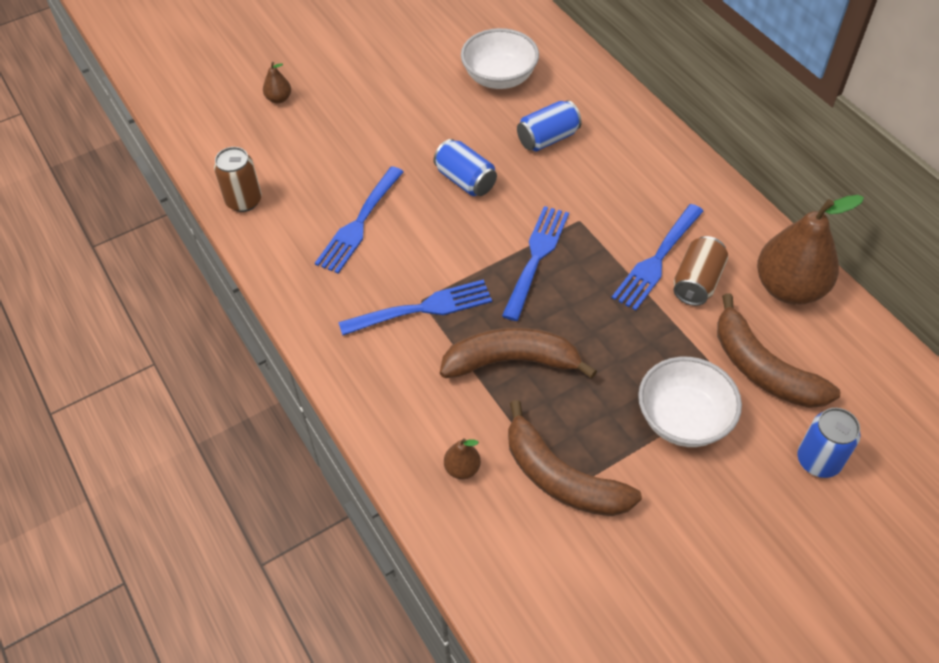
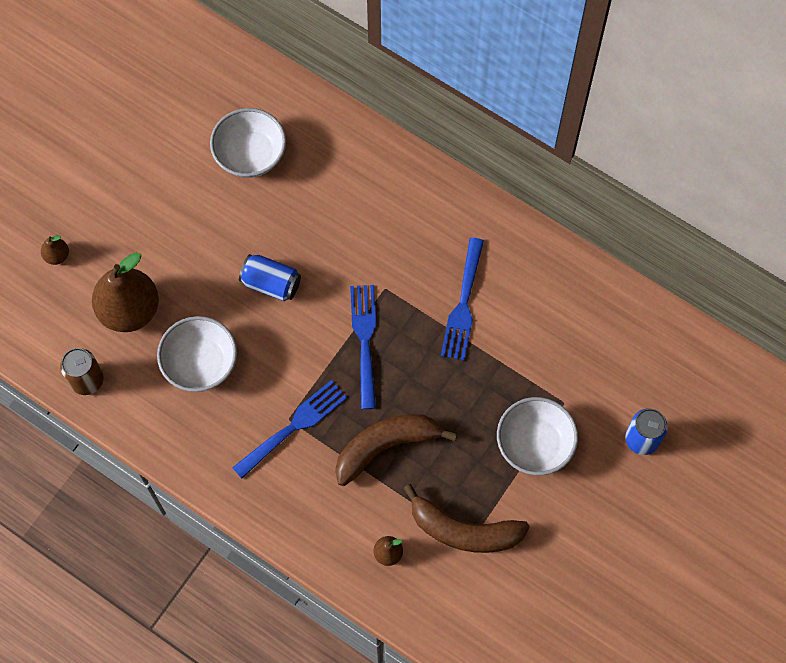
camera: 25 degrees left, 15 degrees up
blue fork [315,166,403,273] -> white bowl [157,316,237,392]
blue can [517,100,582,151] -> none
brown can [673,236,728,306] -> none
brown banana [717,293,840,408] -> none
brown pear [757,195,864,305] -> brown pear moved to [92,252,159,332]

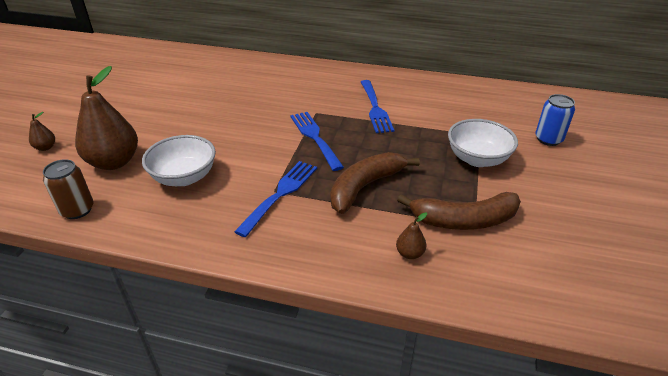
camera: 20 degrees left, 30 degrees down
white bowl [210,108,286,178] -> none
blue can [239,254,301,301] -> none

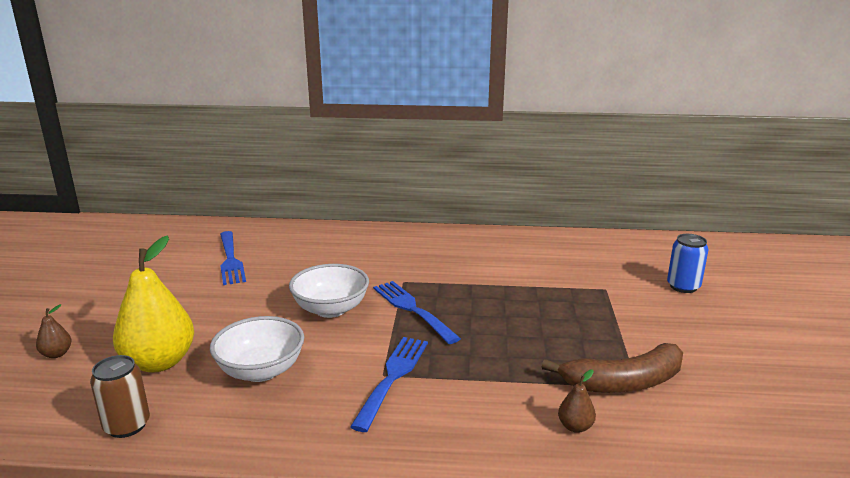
camera: 10 degrees left, 15 degrees down
brown pear [75,66,138,170] -> yellow pear [113,236,194,373]
brown banana [330,152,420,214] -> none
blue fork [361,80,394,133] -> blue fork moved to [220,231,246,285]
white bowl [448,119,518,167] -> white bowl moved to [289,264,369,318]

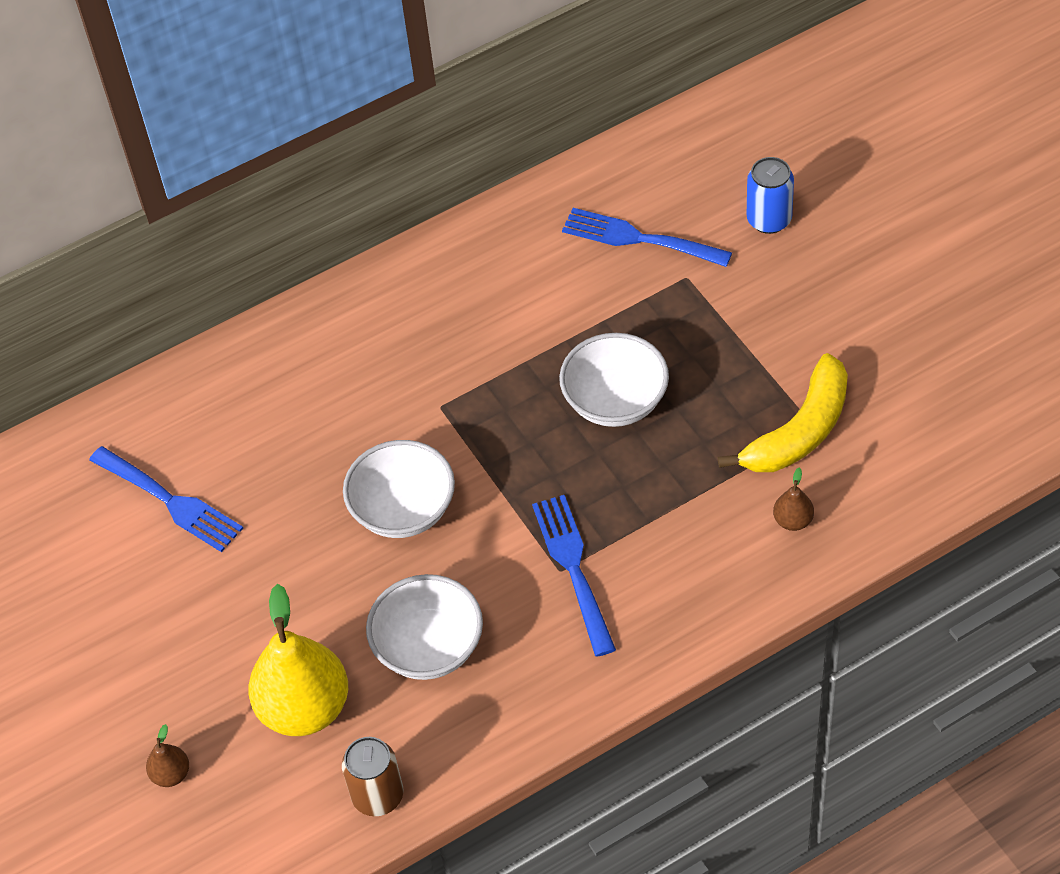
camera: 30 degrees left, 30 degrees up
blue fork [373,281,461,344] -> blue fork moved to [562,208,732,267]
brown banana [542,343,683,393] -> yellow banana [718,353,848,472]
none -> white bowl [559,333,669,427]

